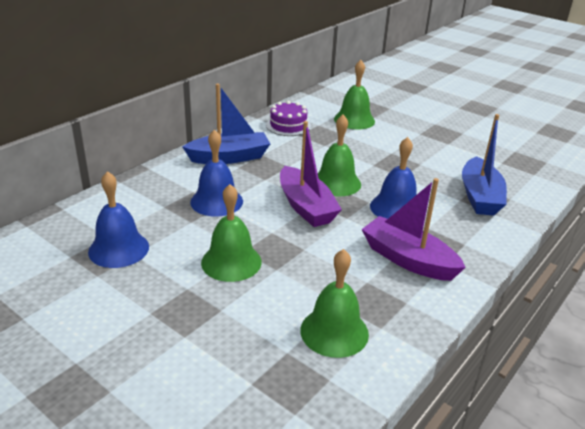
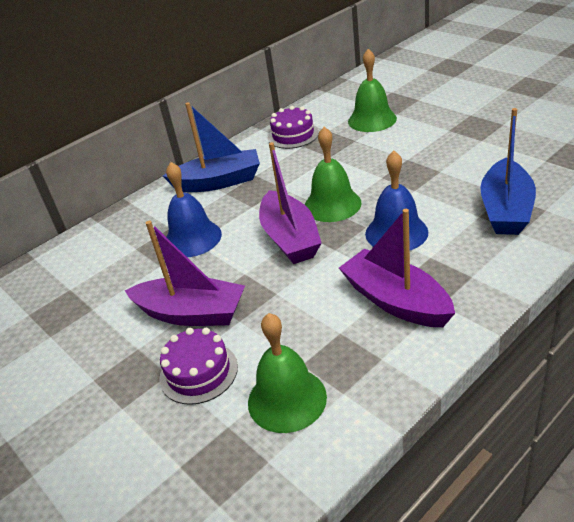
camera: 15 degrees right, 5 degrees up
blue bell [88,171,149,268] -> none
green bell [201,184,262,282] -> purple boat [125,221,245,326]
none -> purple cake [159,328,238,405]

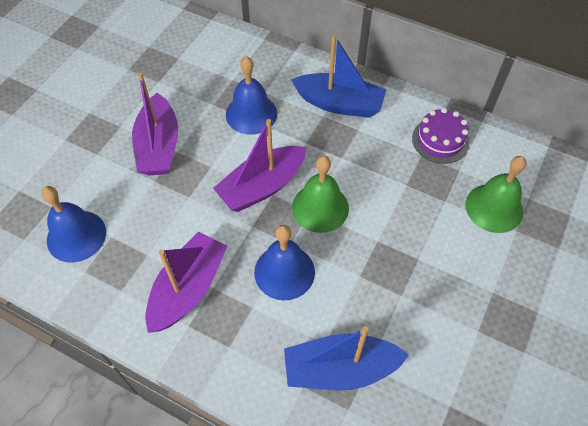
camera: 65 degrees right, 20 degrees up
purple cake [159,328,238,405] -> none
blue boat [163,102,260,192] -> blue boat turned 45 degrees counterclockwise [291,35,387,118]
green bell [248,313,327,433] -> blue bell [41,186,106,263]

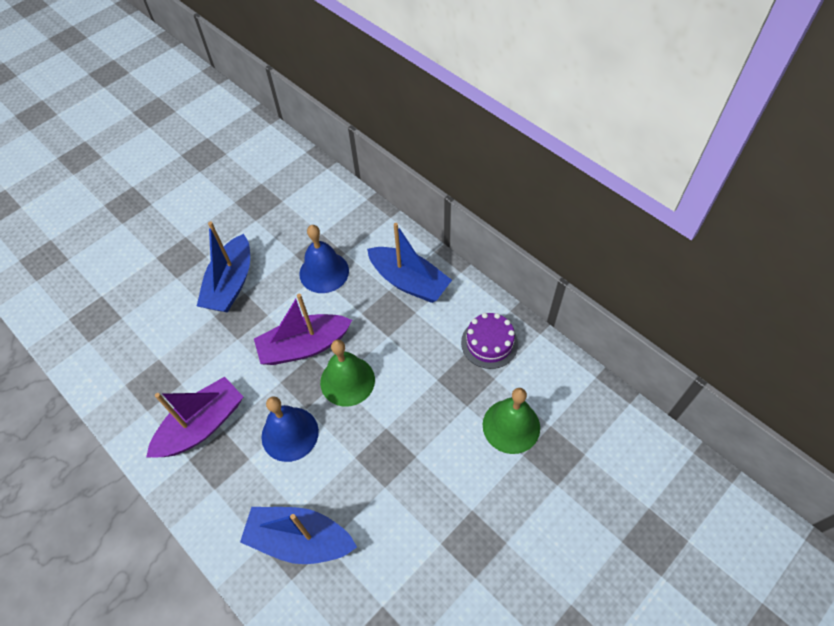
camera: 20 degrees right, 0 degrees up
blue bell [41,186,106,263] -> none
purple boat [132,73,178,175] -> blue boat [197,221,250,313]

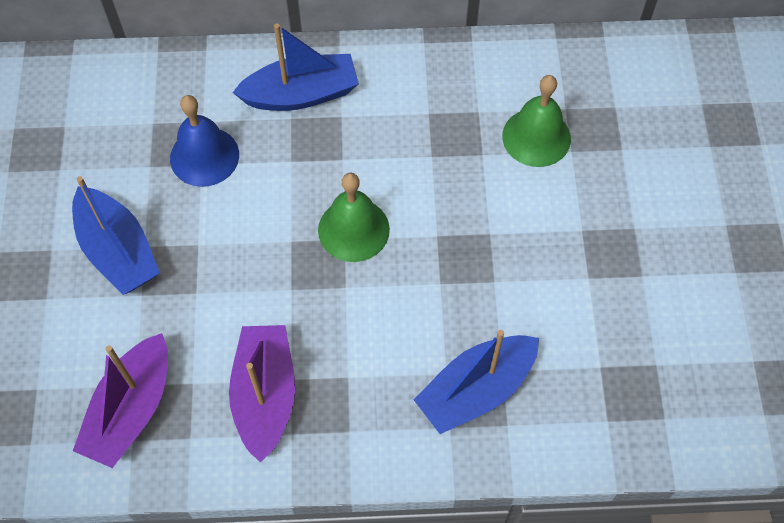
camera: 50 degrees left, 5 degrees up
purple boat [254,294,352,365] -> purple boat moved to [73,333,168,468]
blue bell [261,396,319,462] -> none
purple cake [461,313,518,369] -> none

